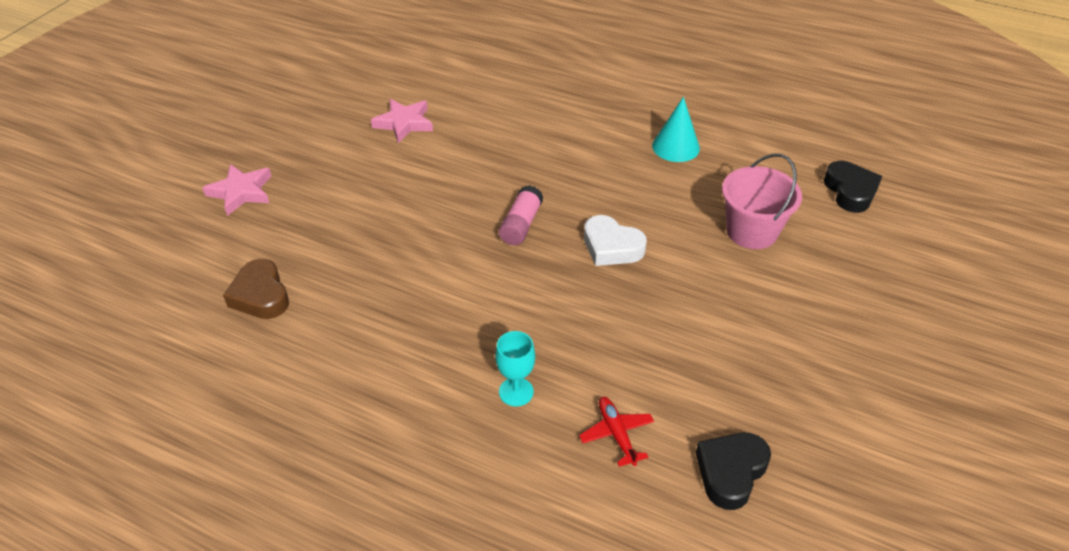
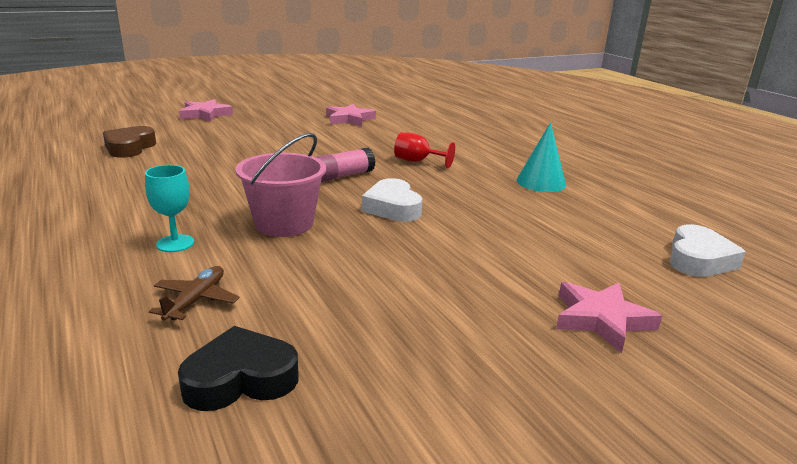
camera: 35 degrees right, 20 degrees down
red plane [579,397,654,467] -> brown plane [149,266,240,321]
pink bucket [722,153,802,249] -> pink bucket moved to [235,133,326,237]
black heart [824,161,882,213] -> white heart [670,224,746,277]
none -> red goblet [394,132,455,168]
none -> pink star [556,282,662,353]

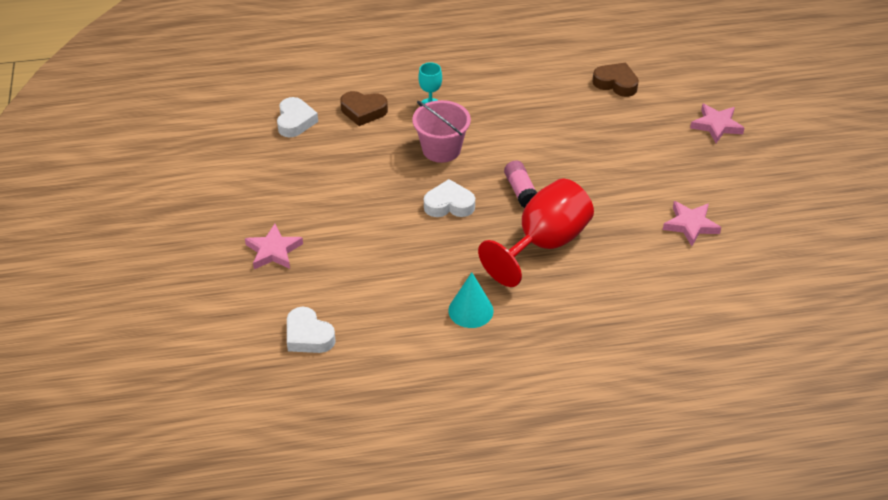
camera: 110 degrees right, 20 degrees up
brown plane [149,266,240,321] -> brown heart [340,91,388,126]
black heart [178,326,299,411] -> white heart [277,97,318,137]
red goblet [394,132,455,168] -> red goblet [478,178,594,287], size x2.21

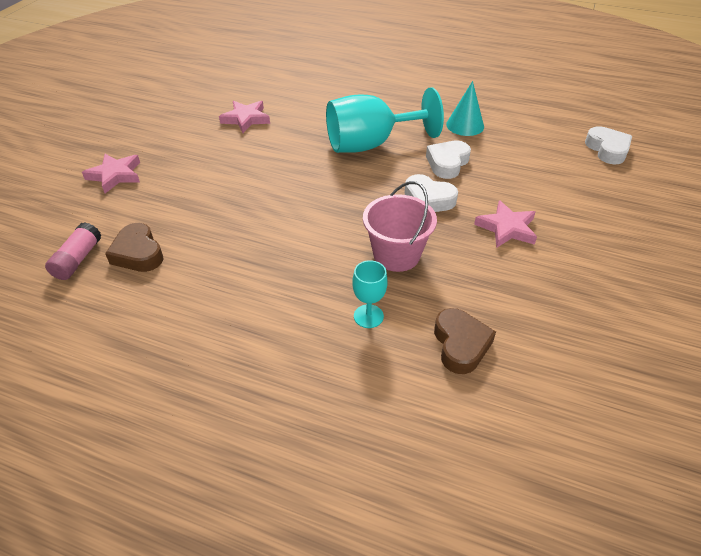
camera: 150 degrees left, 0 degrees up
pink star [245,224,303,269] -> pink star moved to [474,200,537,248]
white heart [277,97,318,137] -> white heart moved to [426,140,471,179]
brown heart [340,91,388,126] -> brown heart turned 45 degrees clockwise [434,308,496,374]
red goblet [478,178,594,287] -> turquoise goblet [326,88,444,153]
pink glue stick [504,161,537,208] -> pink glue stick moved to [45,222,102,280]

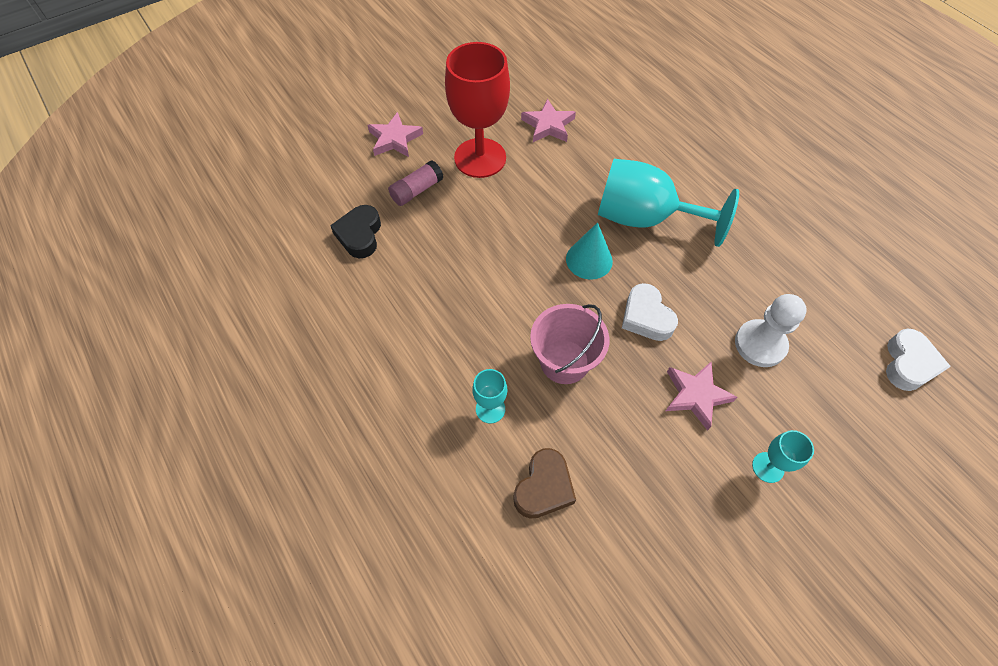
camera: 35 degrees right, 15 degrees up
pink glue stick [45,222,102,280] -> pink glue stick moved to [388,160,443,206]
brown heart [105,223,163,272] -> black heart [330,205,381,258]
white heart [426,140,471,179] -> none
turquoise cone [446,81,484,136] -> turquoise cone moved to [566,222,613,280]
none -> red goblet [445,42,510,178]
none -> white pawn [735,294,807,367]
none -> turquoise goblet [752,430,814,483]

